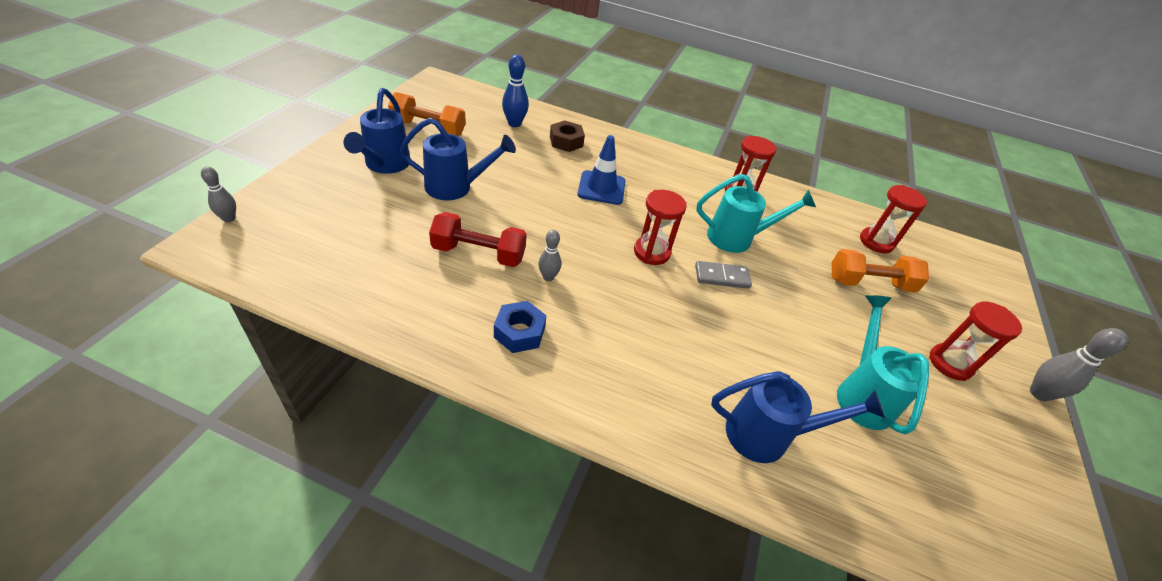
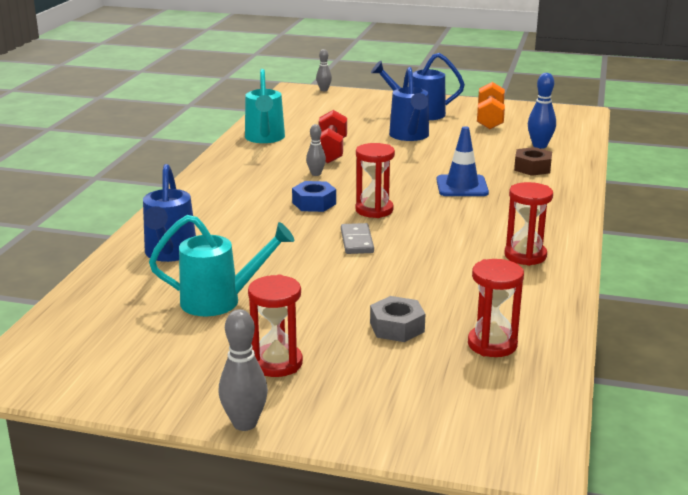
camera: 90 degrees right, 20 degrees down
blue nut [494,301,547,353] -> blue nut moved to [292,181,336,212]
turquoise watering can [696,174,816,253] -> turquoise watering can moved to [245,69,285,143]
orange dumbbell [832,249,929,293] -> grey nut [370,296,425,342]

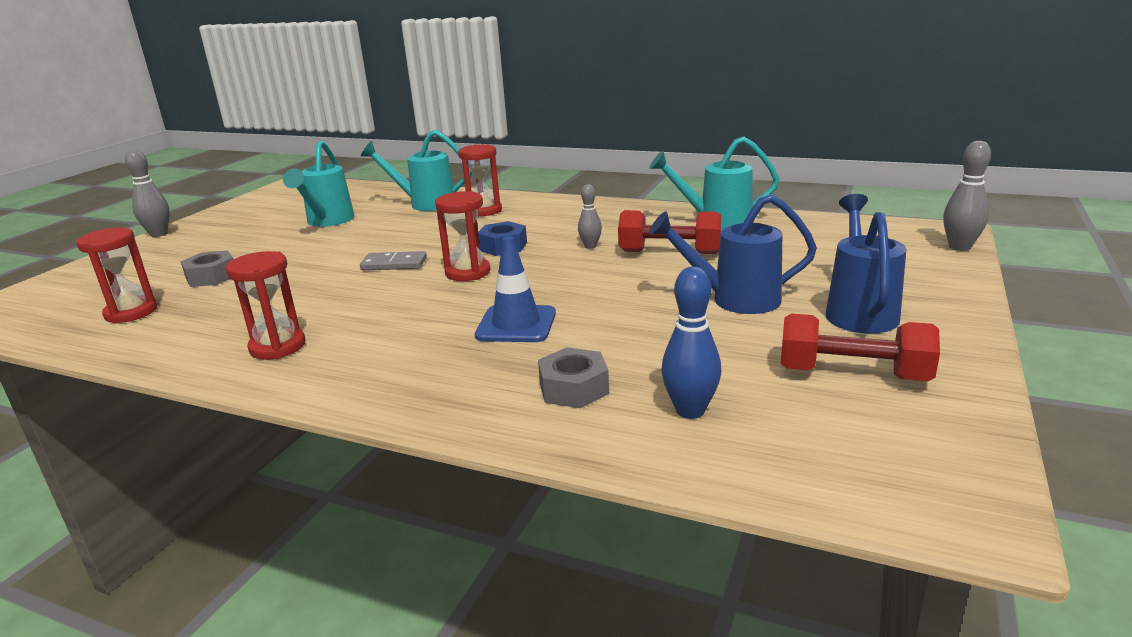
camera: 100 degrees right, 0 degrees up
blue watering can [143,164,196,262] -> turquoise watering can [361,130,472,211]
red hourglass [248,275,303,377] -> red hourglass moved to [458,144,502,216]
grey bowling pin [316,49,332,91] -> grey bowling pin [943,141,991,251], size x1.54
orange dumbbell [477,82,505,129] -> red dumbbell [781,314,940,381]
brown nut [514,147,552,176] -> grey nut [538,347,609,408]

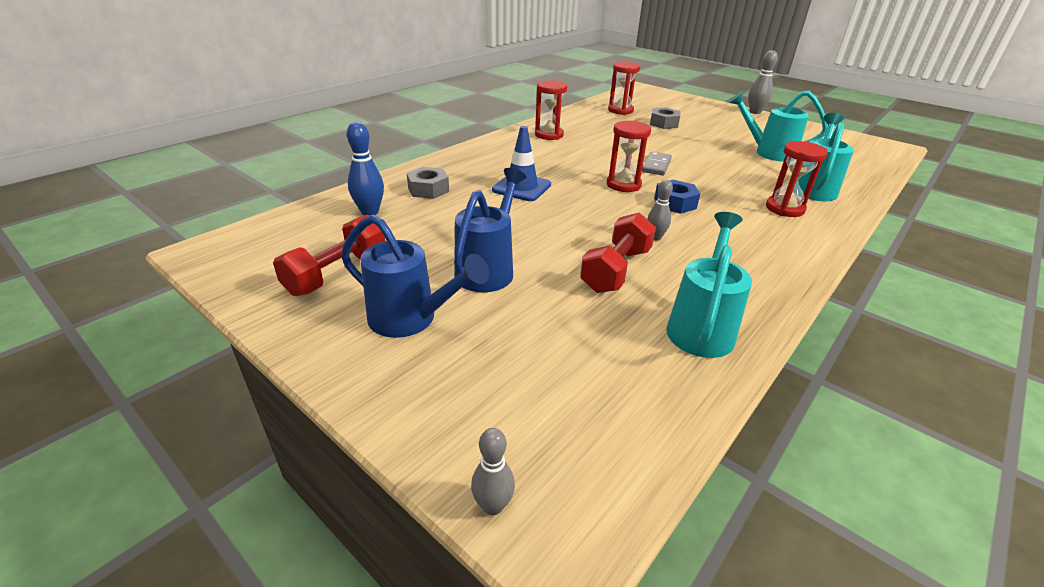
camera: 105 degrees right, 10 degrees up
grey bowling pin [943,141,991,251] -> grey bowling pin [471,428,515,515], size x0.65

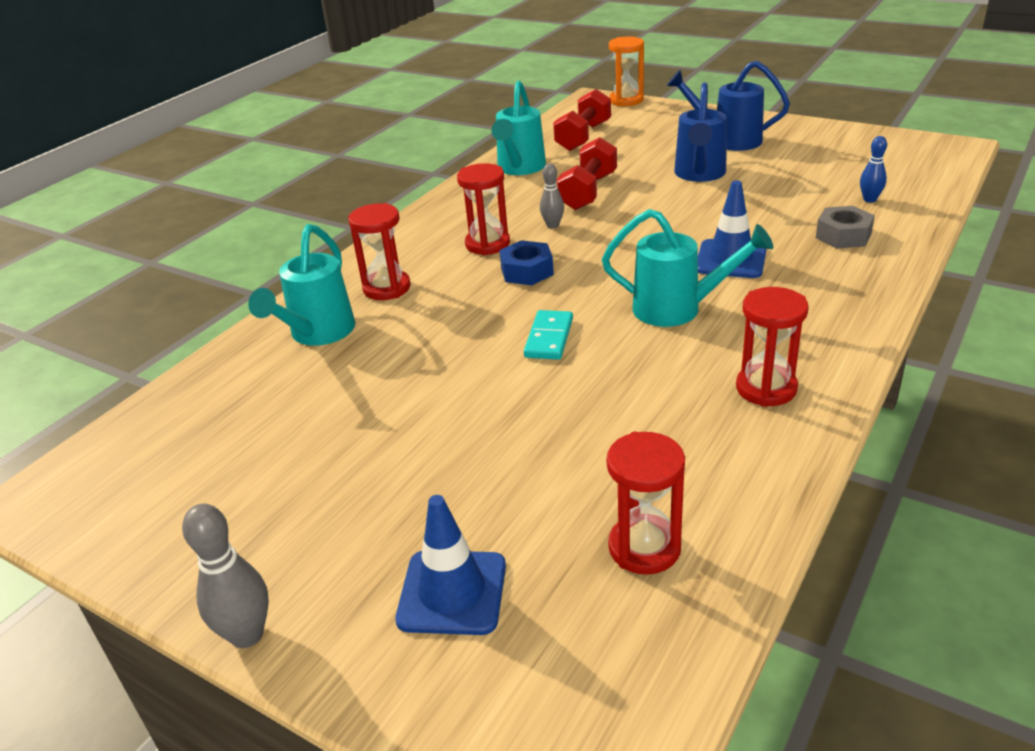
camera: 175 degrees right, 0 degrees up
red dumbbell [273,215,386,296] -> red dumbbell moved to [553,89,611,151]
blue bowling pin [347,122,384,215] -> blue bowling pin [860,136,887,203], size x0.65
grey bowling pin [471,428,515,515] -> orange hourglass [609,37,644,106]
red hourglass [607,120,651,192] -> red hourglass moved to [457,163,510,255]
grey domino [642,152,672,175] -> turquoise domino [524,310,573,360]
grey nut [650,107,680,129] -> none
turquoise watering can [729,91,828,162] -> turquoise watering can moved to [602,209,773,327]
none -> blue traffic cone [395,495,506,635]

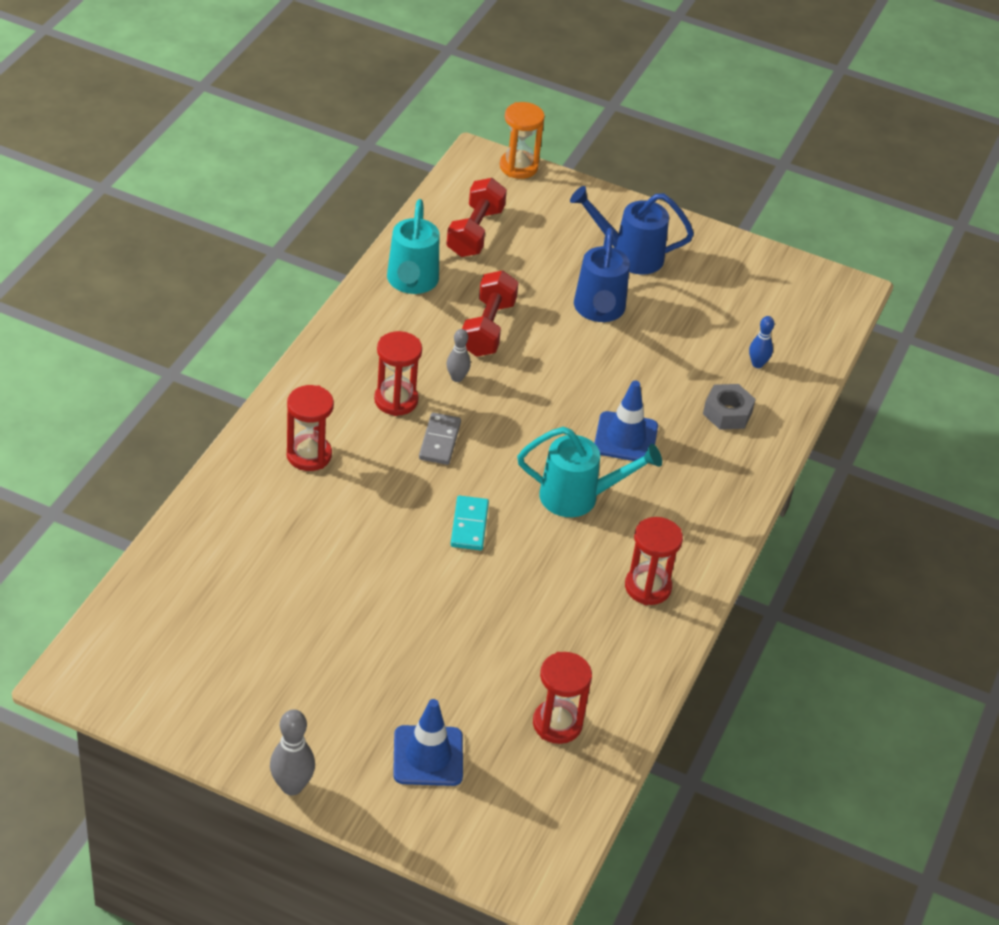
camera: 15 degrees left, 10 degrees up
turquoise watering can [248,224,355,346] -> none
blue nut [499,240,554,285] -> grey domino [419,413,461,465]

